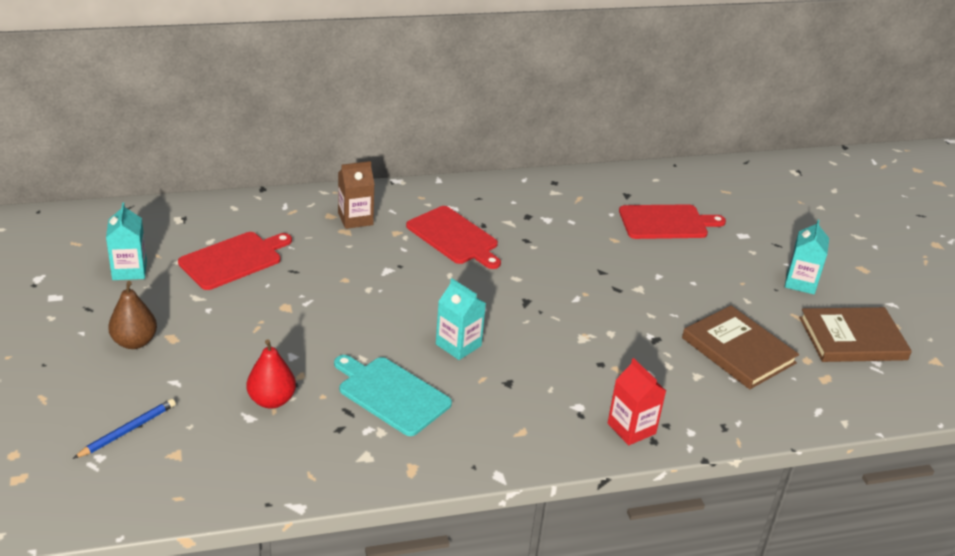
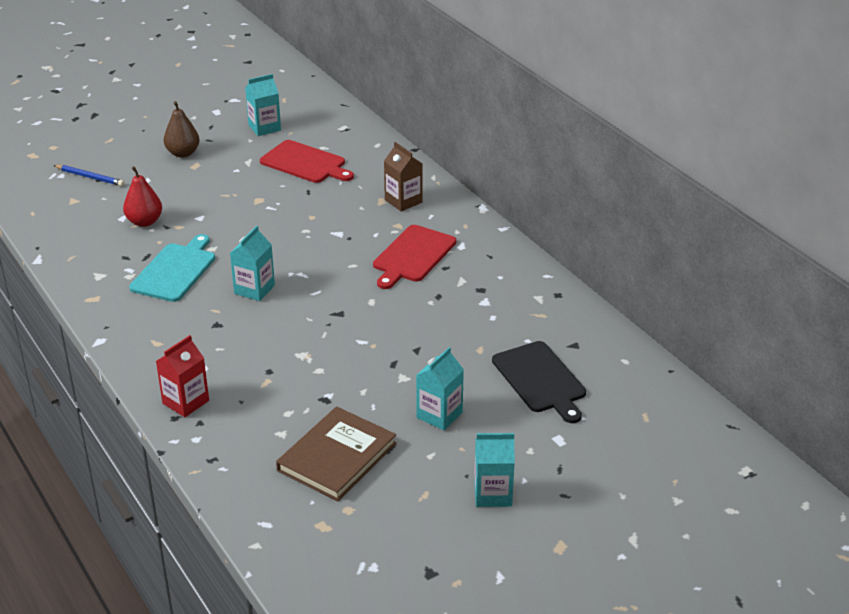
camera: 75 degrees right, 0 degrees up
red cutting board [619,204,726,239] -> black cutting board [492,341,586,423]
brown book [799,307,912,362] -> none
none -> turquoise carton [416,347,464,430]

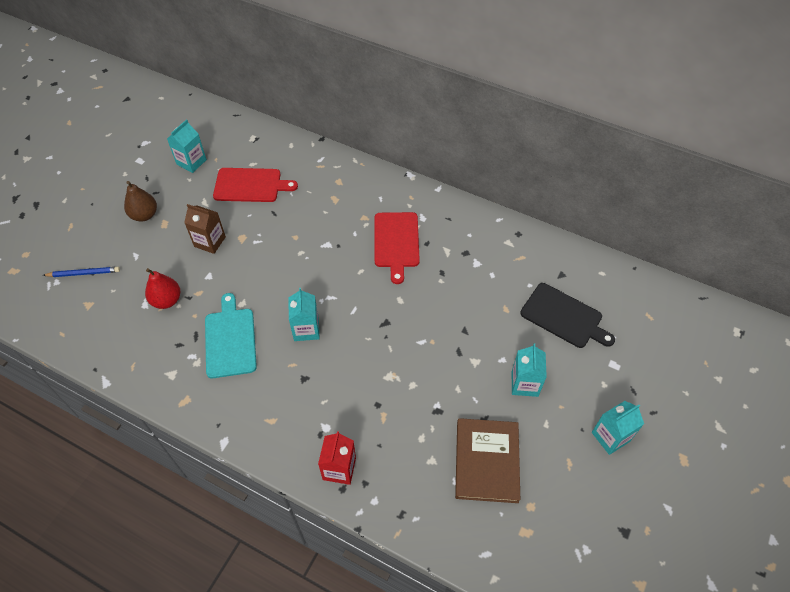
camera: 30 degrees left, 20 degrees up
brown carton [384,142,423,211] -> brown carton moved to [184,204,226,254]

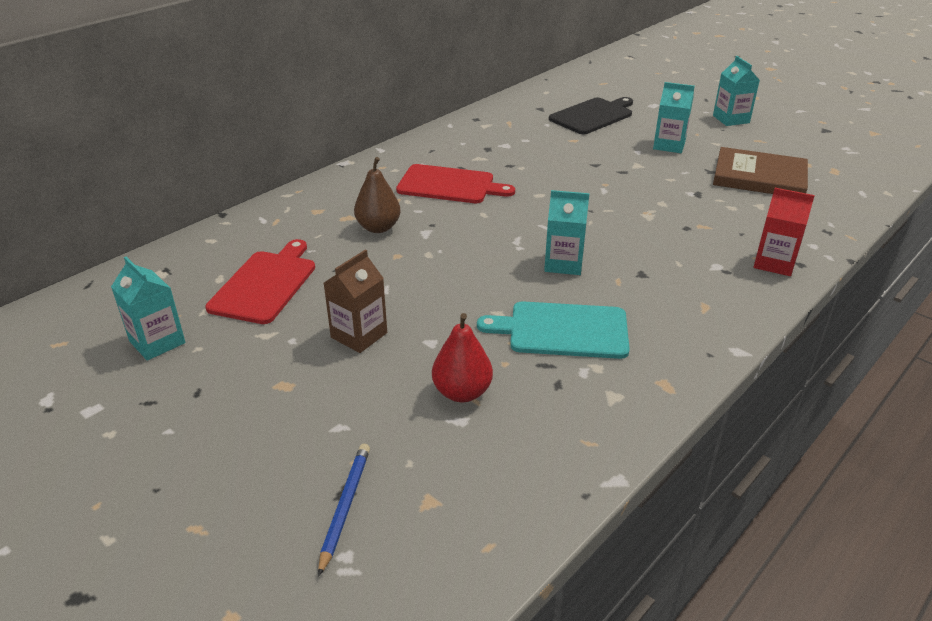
camera: 75 degrees left, 20 degrees down
brown pear [124,181,157,221] -> brown pear moved to [354,157,401,233]

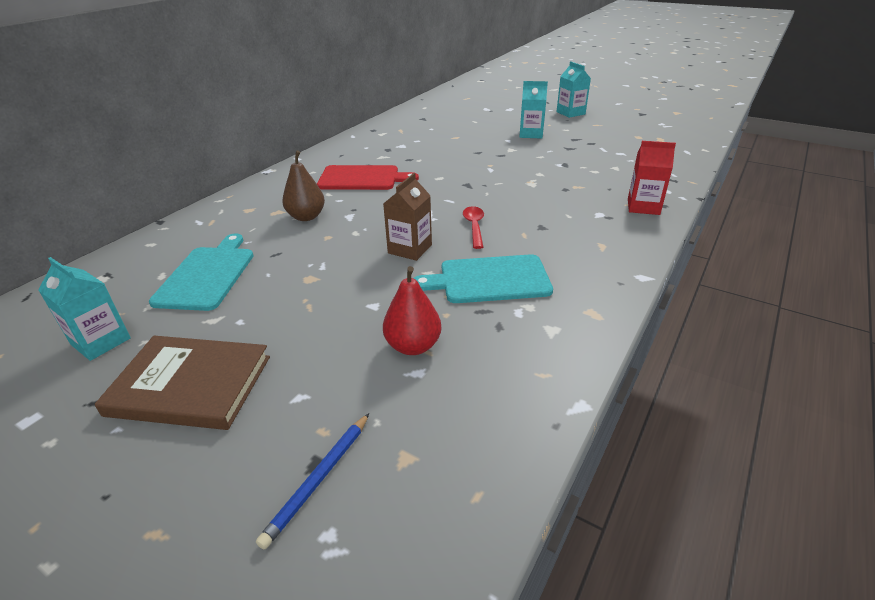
camera: 10 degrees left, 0 degrees up
red cutting board [205,239,315,324] -> turquoise cutting board [149,233,254,311]
blue pencil [318,444,370,577] -> blue pencil turned 150 degrees counterclockwise [256,413,369,549]
brown carton [324,249,387,353] -> brown carton moved to [383,173,432,261]
turquoise carton [544,190,589,275] -> red spoon [463,206,484,249]
black cutting board [549,97,633,134] -> none
brown book [713,147,808,194] -> brown book moved to [95,336,270,430]

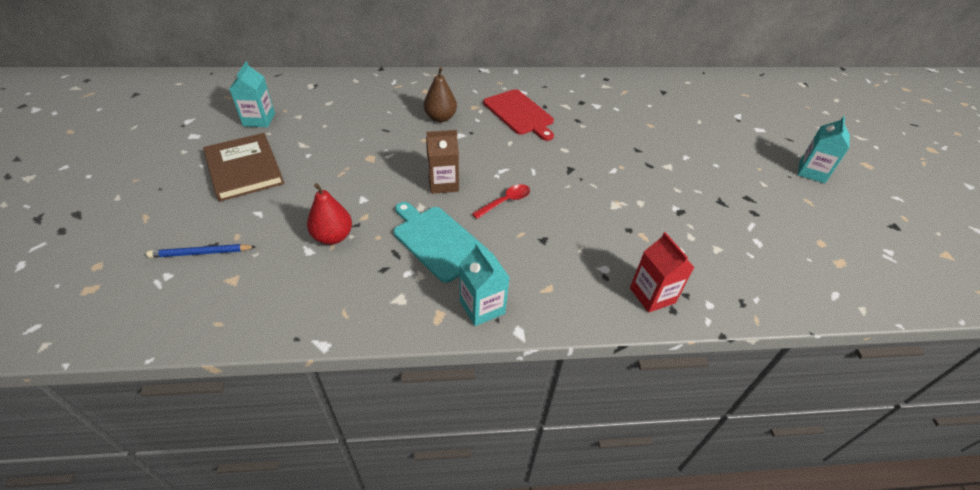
camera: 50 degrees right, 10 degrees up
turquoise cutting board [149,233,254,311] -> none
turquoise carton [519,81,548,139] -> turquoise carton moved to [459,243,510,326]

